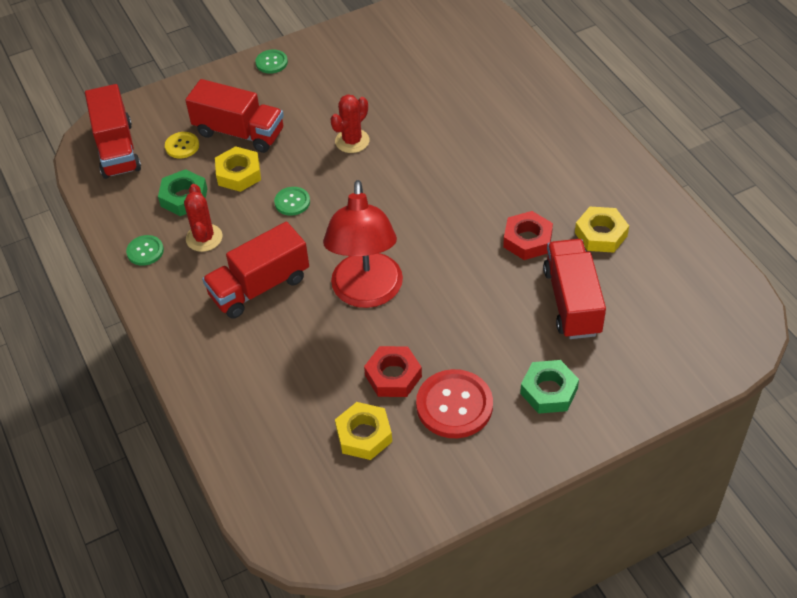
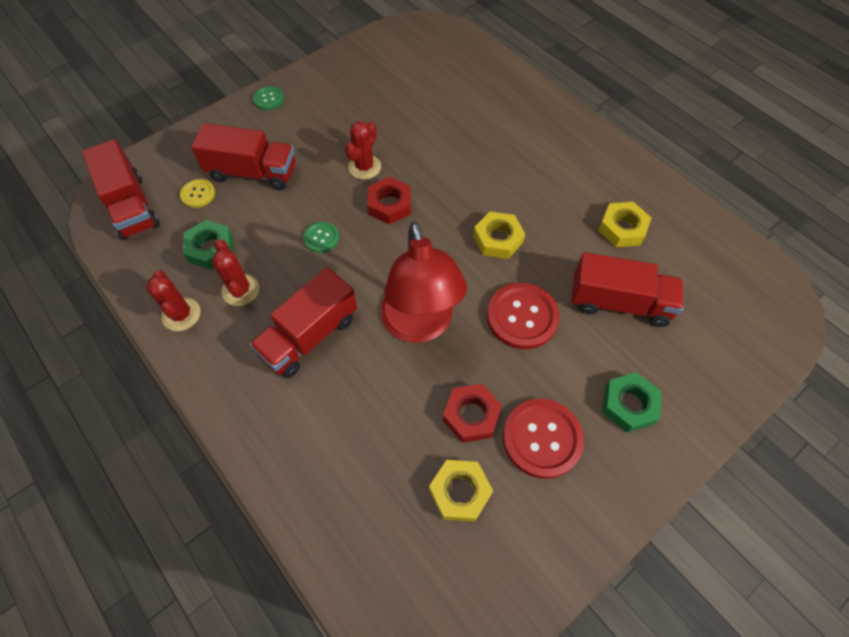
camera: 15 degrees left, 10 degrees up
green button [126,235,164,266] -> red cactus [146,270,201,331]
yellow nut [215,146,261,192] -> yellow nut moved to [473,212,525,259]
red nut [503,211,553,260] -> red nut moved to [367,177,411,224]
red truck [543,239,606,339] -> red truck turned 120 degrees clockwise [571,252,684,327]
none -> red button [487,283,560,349]

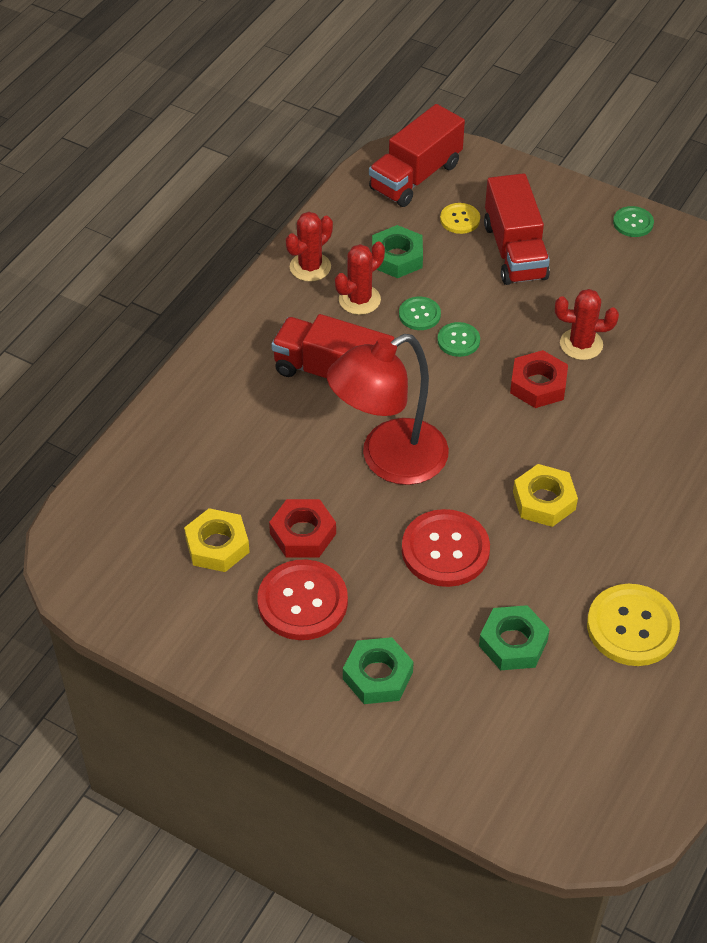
camera: 70 degrees right, 10 degrees down
red truck [571,252,684,327] -> green nut [479,605,550,670]
yellow nut [598,202,651,247] -> yellow button [587,584,680,666]
none -> green button [399,297,441,330]

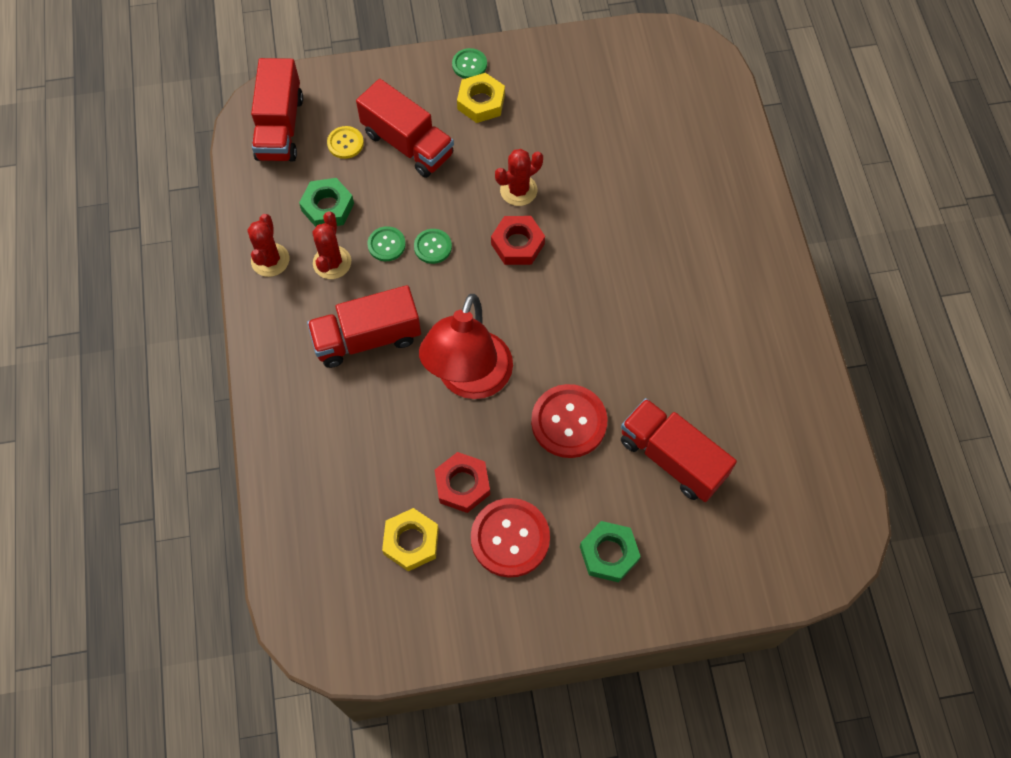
camera: 40 degrees left, 15 degrees up
green nut [479,605,550,670] -> red truck [621,398,737,502]
yellow nut [513,464,578,527] -> yellow nut moved to [457,73,505,123]
yellow button [587,584,680,666] -> none

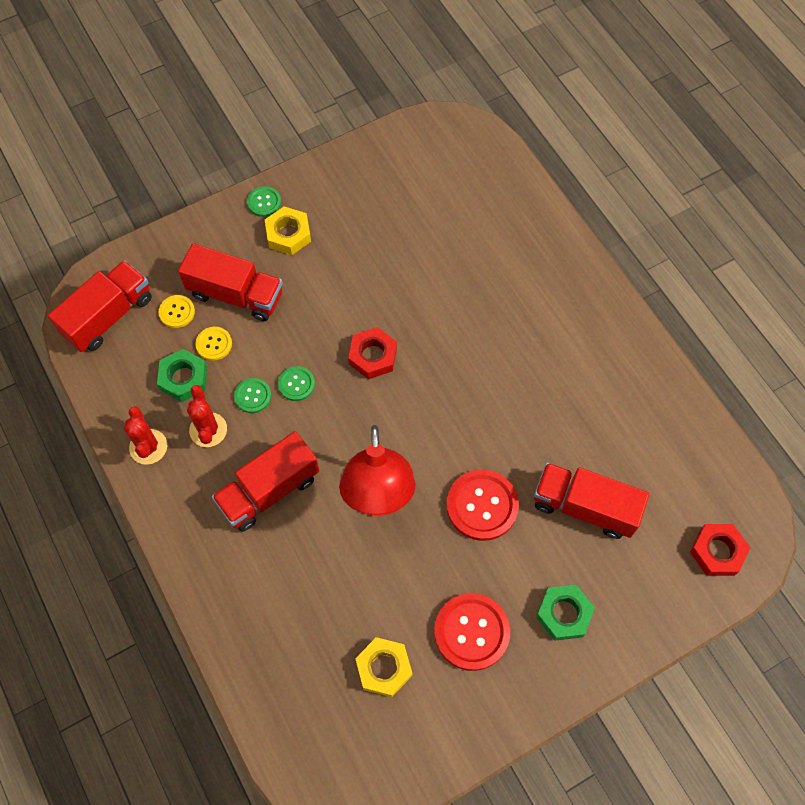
camera: 20 degrees left, 0 degrees up
red truck [251,58,303,161] -> red truck turned 120 degrees counterclockwise [48,260,152,352]
red nut [434,452,490,513] -> red nut moved to [690,524,750,576]
red cactus [495,149,543,206] -> none
none -> yellow button [195,327,232,361]

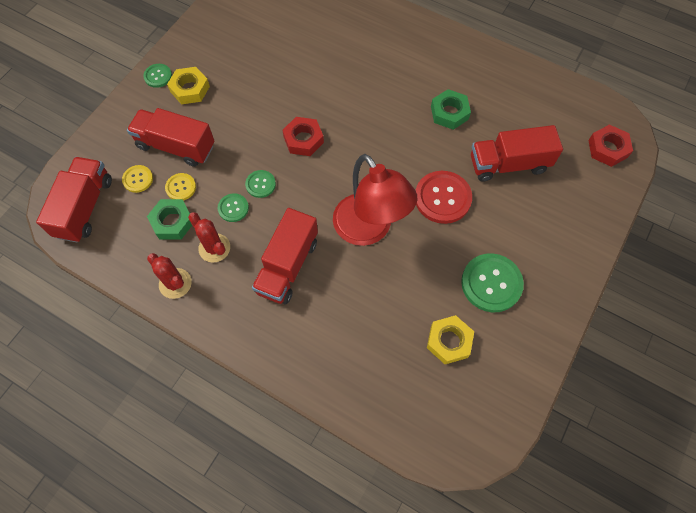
camera: 30 degrees left, 0 degrees up
red truck [178,243,283,321] -> red truck turned 150 degrees counterclockwise [127,108,214,167]
red button [434,593,510,671] -> green button [461,253,524,312]
green nut [536,585,595,641] -> green nut moved to [431,89,471,130]

